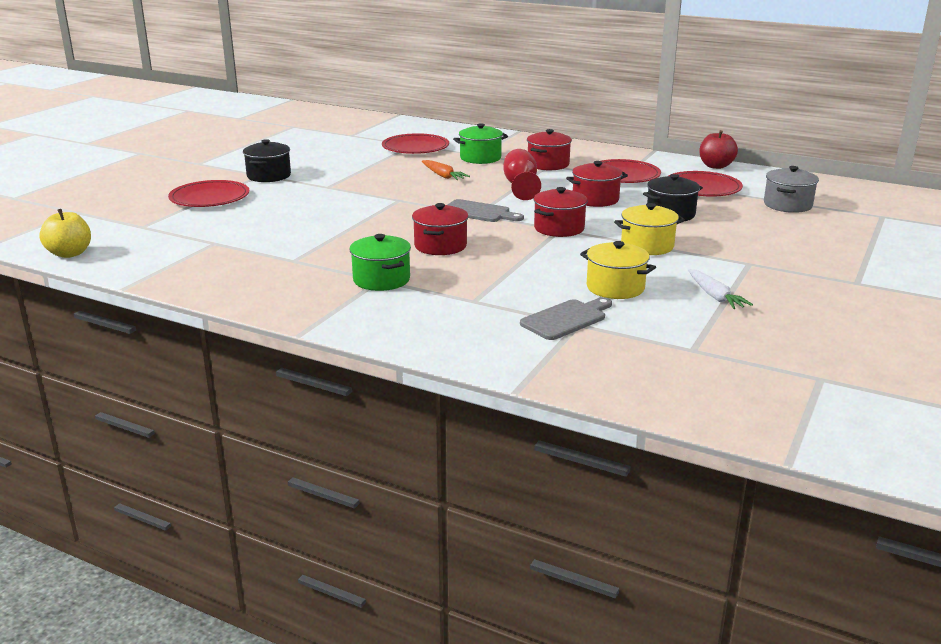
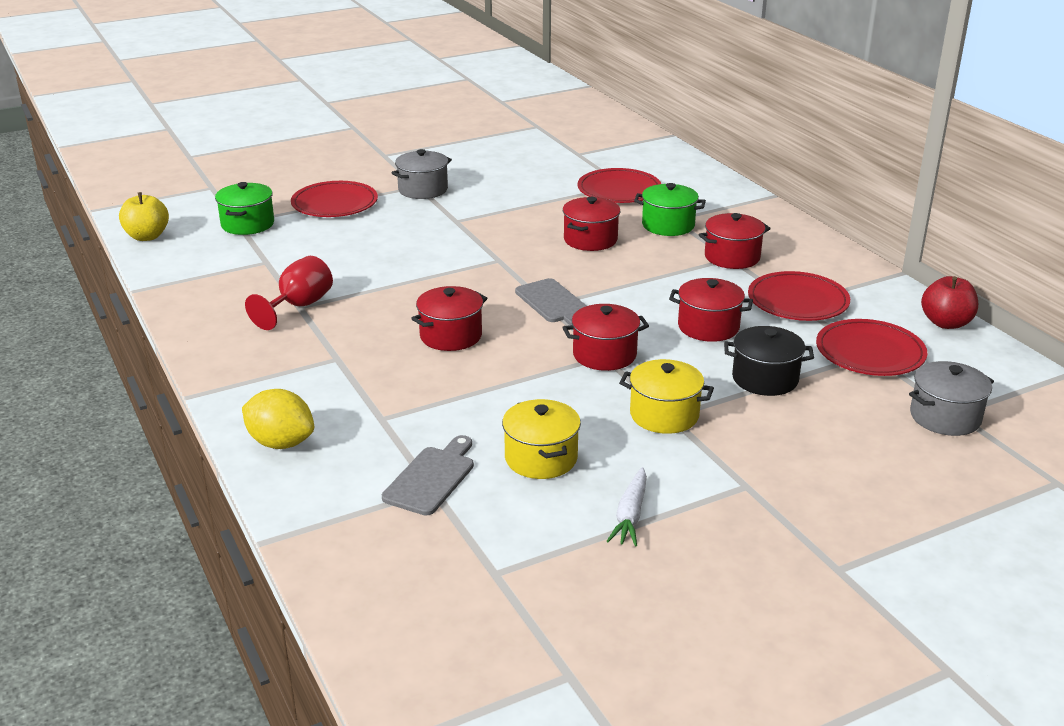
camera: 35 degrees right, 5 degrees up
black pot [243,139,291,182] -> grey pot [391,149,452,199]
green pot [349,234,411,291] -> green pot moved to [215,182,274,235]
orange carrot [422,160,470,180] -> red pot [563,197,620,251]
red goblet [503,149,541,200] -> red goblet moved to [245,256,333,330]
grey cutting board [520,297,612,340] -> grey cutting board turned 60 degrees counterclockwise [382,435,474,515]
none -> yellow lemon [242,389,314,449]

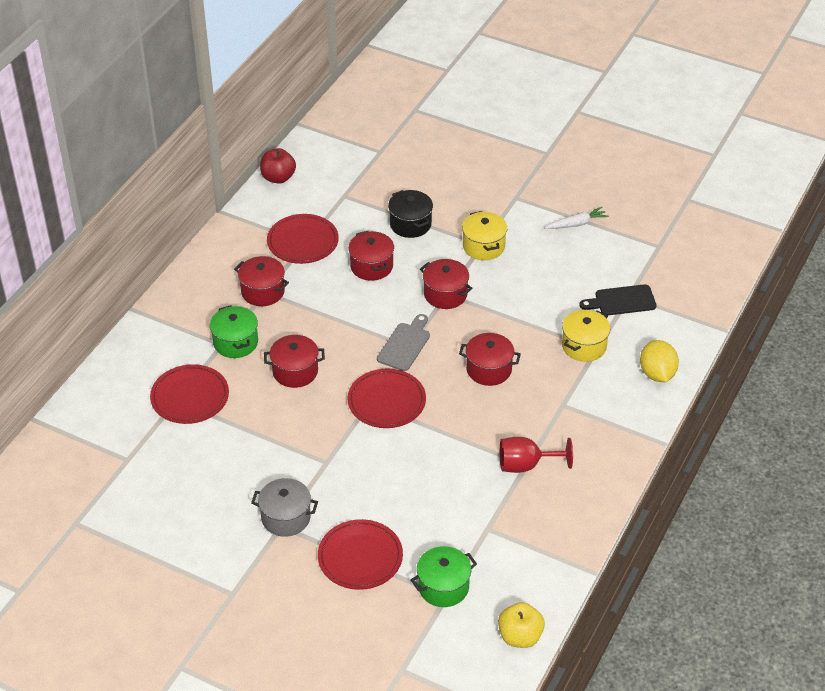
camera: 125 degrees left, 15 degrees up
grey cutting board [382,435,474,515] -> black cutting board [580,284,657,316]
yellow pot [502,399,581,479] -> yellow pot moved to [562,310,610,362]
red plate [816,319,927,376] -> red plate moved to [347,369,426,428]
grey pot [909,361,994,436] -> none

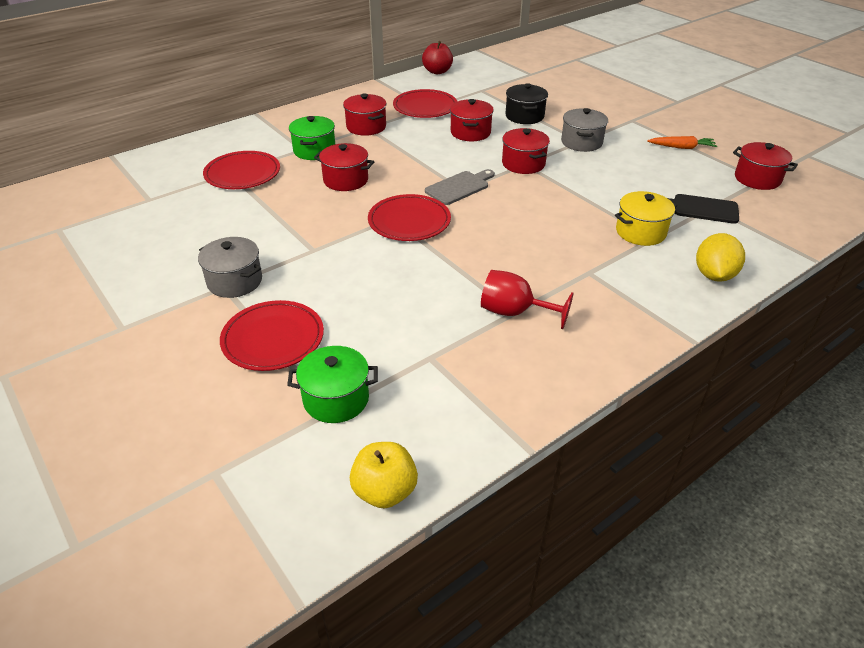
camera: 25 degrees right, 5 degrees down
red pot [459,333,521,386] -> red pot moved to [733,142,798,190]
yellow pot [462,211,507,260] -> grey pot [561,108,608,152]
white carrot [544,207,609,229] -> orange carrot [647,136,717,149]

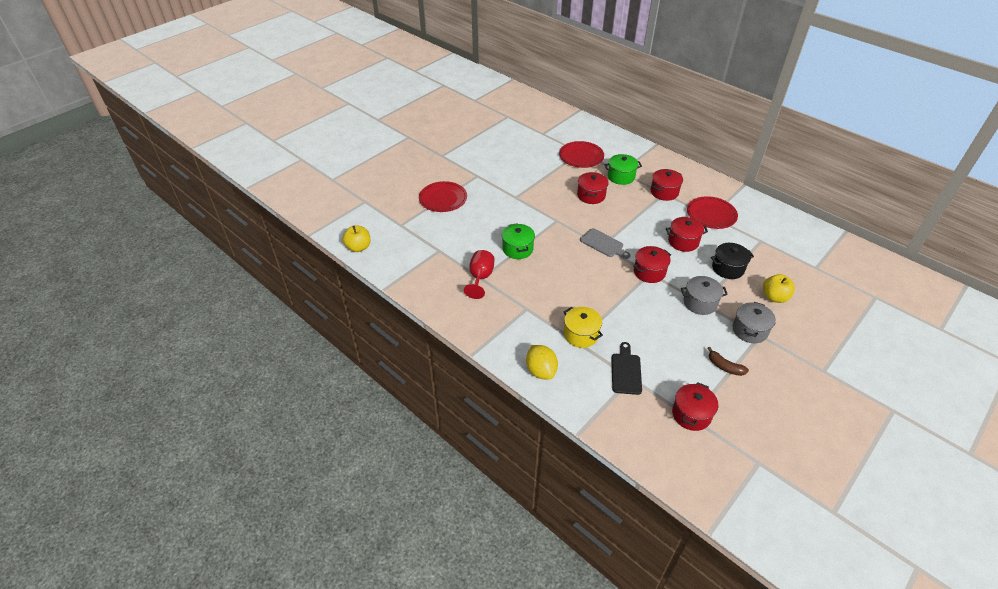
camera: 80 degrees right, 5 degrees up
grey pot [198,237,262,298] -> grey pot moved to [733,302,776,343]
green pot [287,346,378,423] -> green pot moved to [502,223,535,259]
red plate [368,194,451,241] -> none
red apple [422,41,453,74] -> none
orange carrot [647,136,717,149] -> brown banana [708,347,749,376]
yellow lemon [696,233,745,282] -> yellow lemon turned 60 degrees clockwise [526,345,558,379]
none -> yellow apple [763,274,795,303]

